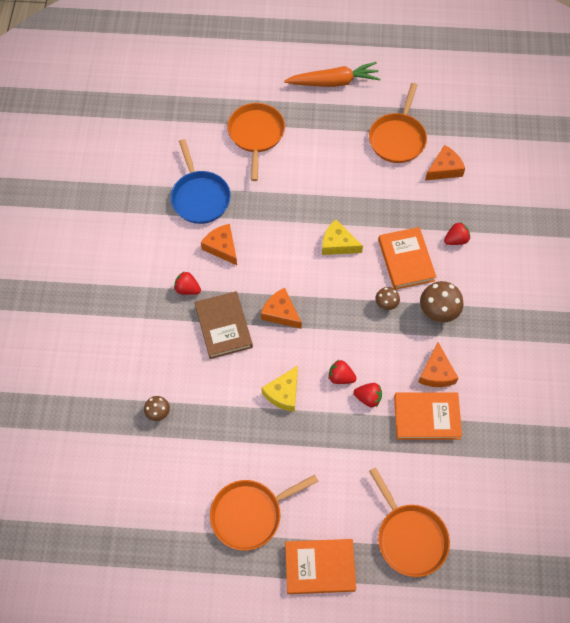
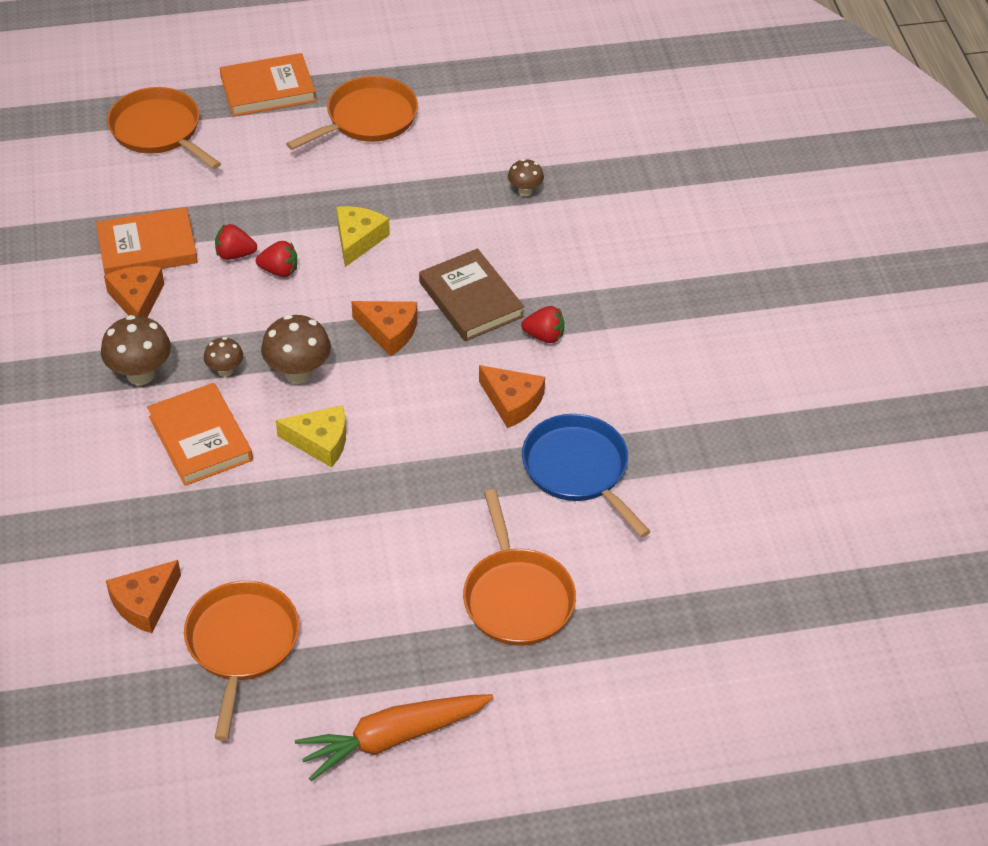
camera: 165 degrees right, 15 degrees down
red strawberry [444,222,470,245] -> none
none -> brown mushroom [261,315,331,384]

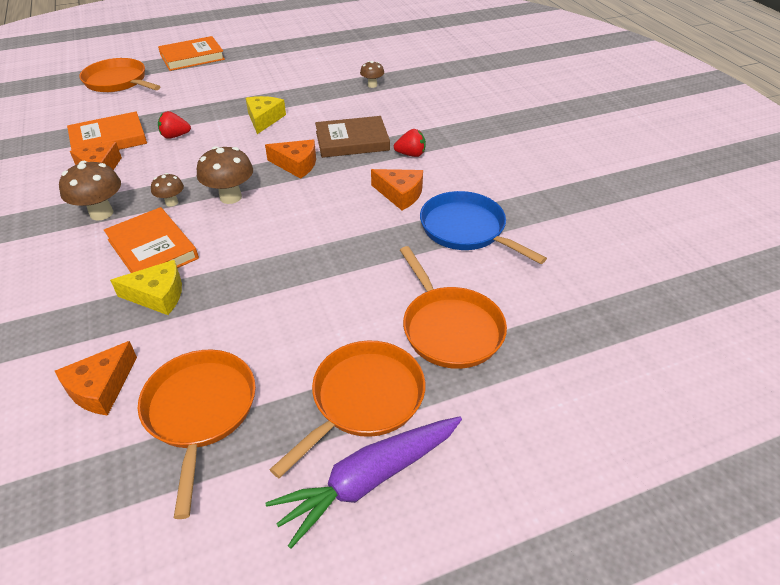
camera: 10 degrees left, 5 degrees down
red strawberry [256,241,297,277] -> none
yellow cheese [276,405,346,468] -> yellow cheese moved to [110,260,182,315]
orange pan [286,76,418,150] -> orange pan moved to [269,340,426,478]
orange carrot [295,694,494,781] -> purple carrot [265,416,462,549]
brown book [419,249,524,341] -> brown book turned 60 degrees counterclockwise [315,116,390,158]

